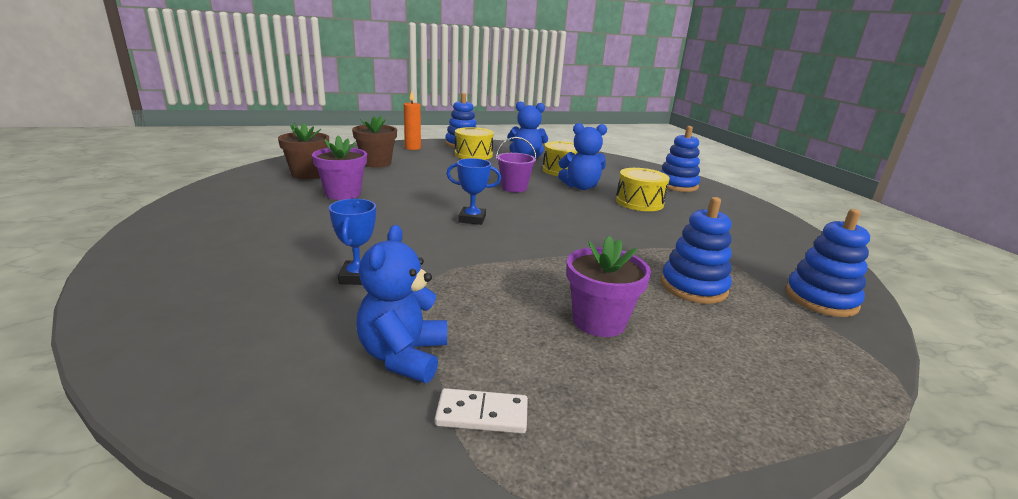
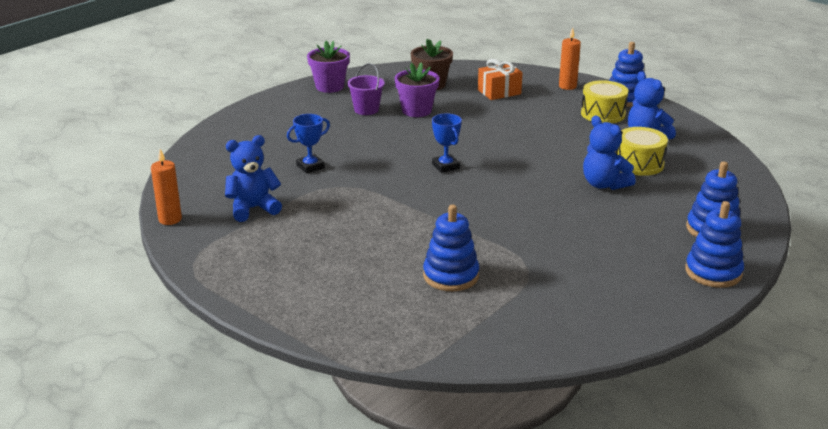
camera: 60 degrees right, 5 degrees up
brown flower pot [352,116,397,168] -> orange gift [478,59,523,100]
white domino [435,388,528,434] -> none
purple bucket [496,137,537,192] -> purple bucket moved to [347,63,385,115]
purple flower pot [566,236,651,337] -> purple flower pot moved to [307,41,350,93]
yellow drum [616,168,670,211] -> none
blue stacking toy [786,209,870,317] -> blue stacking toy moved to [685,201,744,288]
none -> orange candle [151,149,182,225]

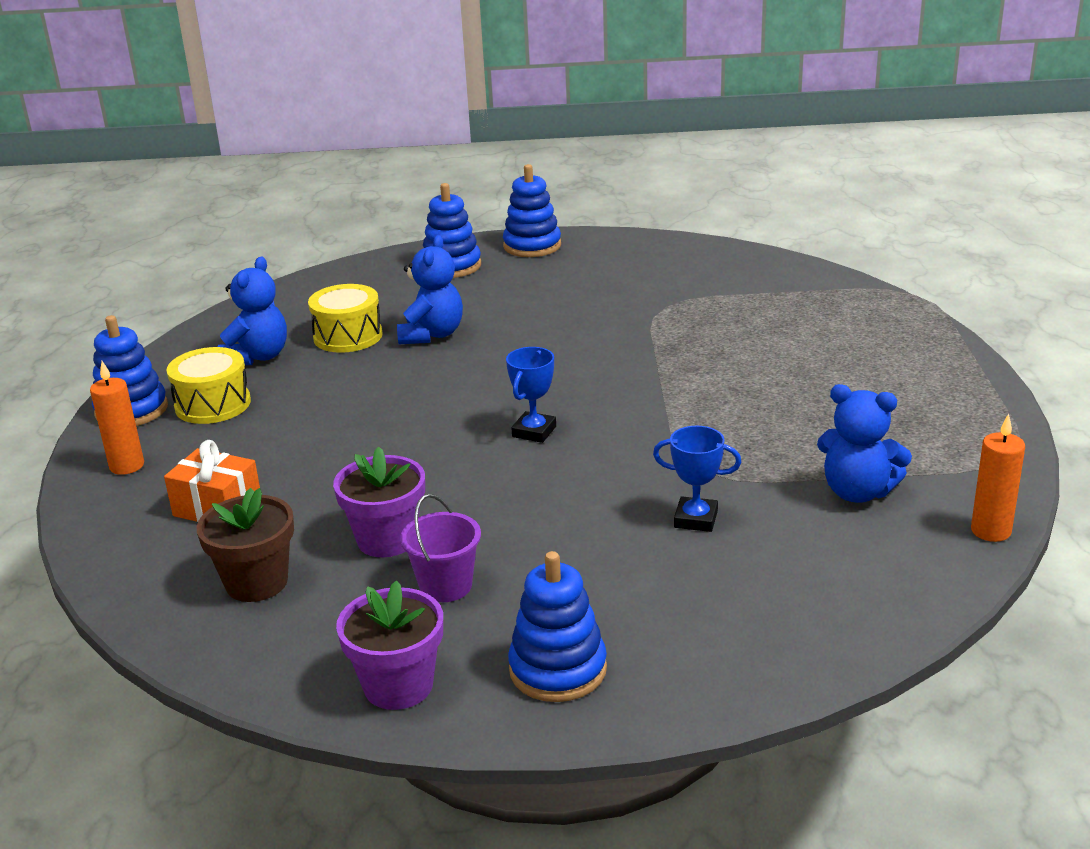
camera: 130 degrees left, 0 degrees up
blue stacking toy [423,204,479,291] -> blue stacking toy moved to [508,551,607,702]

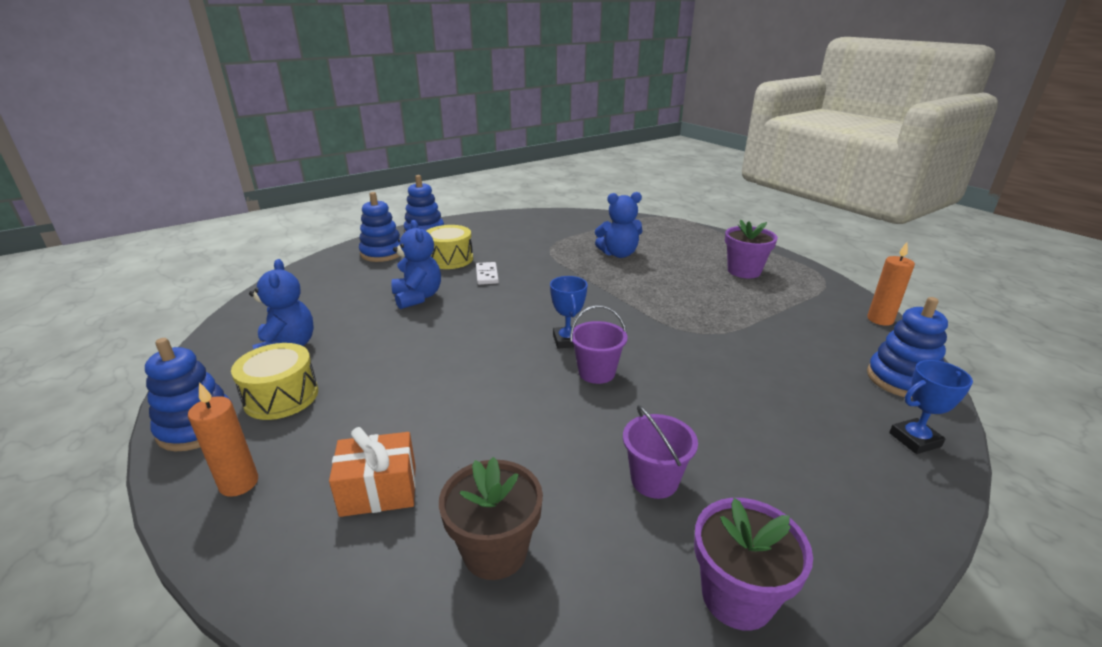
camera: 35 degrees left, 0 degrees up
yellow drum [308,284,383,353] -> yellow drum moved to [427,225,473,269]
purple flower pot [333,446,425,557] -> purple flower pot moved to [725,219,778,278]
blue stacking toy [508,551,607,702] -> blue stacking toy moved to [867,297,948,398]
blue trophy [653,426,741,532] -> blue trophy moved to [889,360,973,454]
blue teddy bear [817,384,912,503] -> blue teddy bear moved to [595,192,642,258]
none -> white domino [476,262,499,285]
none -> purple bucket [570,305,628,384]

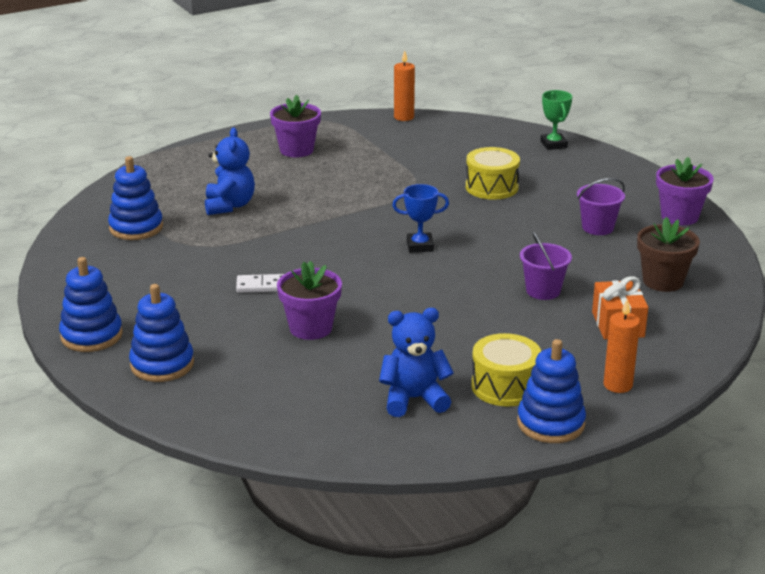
camera: 85 degrees left, 0 degrees up
blue teddy bear [391,220,441,309] -> purple flower pot [277,261,342,340]
yellow drum [427,225,473,269] -> yellow drum moved to [466,147,520,200]
purple bucket [570,305,628,384] -> purple bucket moved to [520,231,572,300]
blue stacking toy [867,297,948,398] -> blue stacking toy moved to [108,156,163,240]
blue trophy [889,360,973,454] -> green trophy [540,90,572,150]

